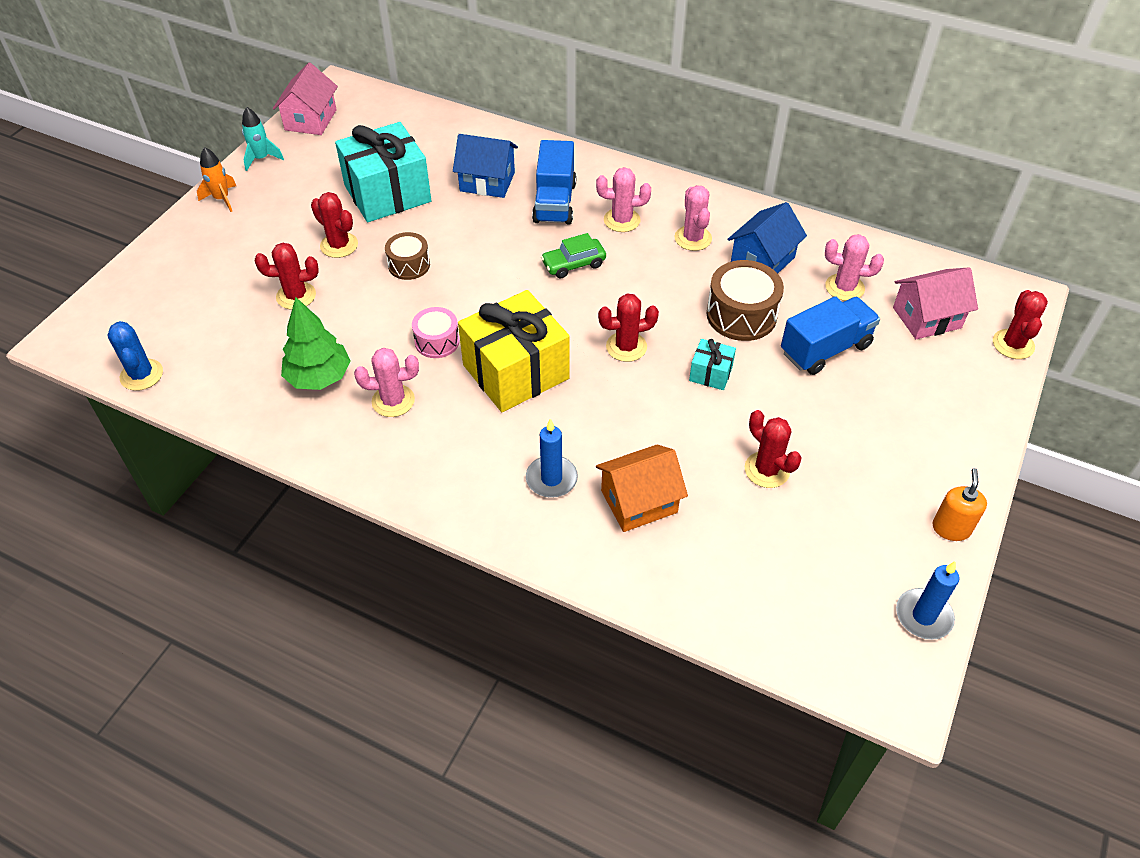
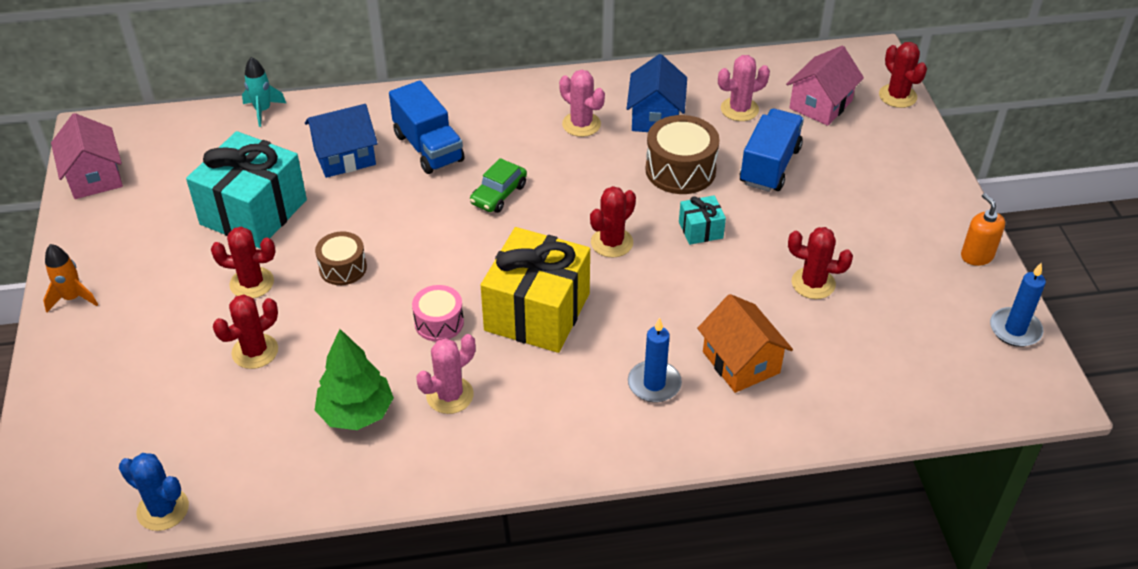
camera: 35 degrees left, 5 degrees down
turquoise rocket [242,107,284,171] -> turquoise rocket moved to [242,57,286,127]
pink cactus [596,167,651,232] -> none
orange house [596,445,688,532] -> orange house turned 60 degrees counterclockwise [697,294,793,393]

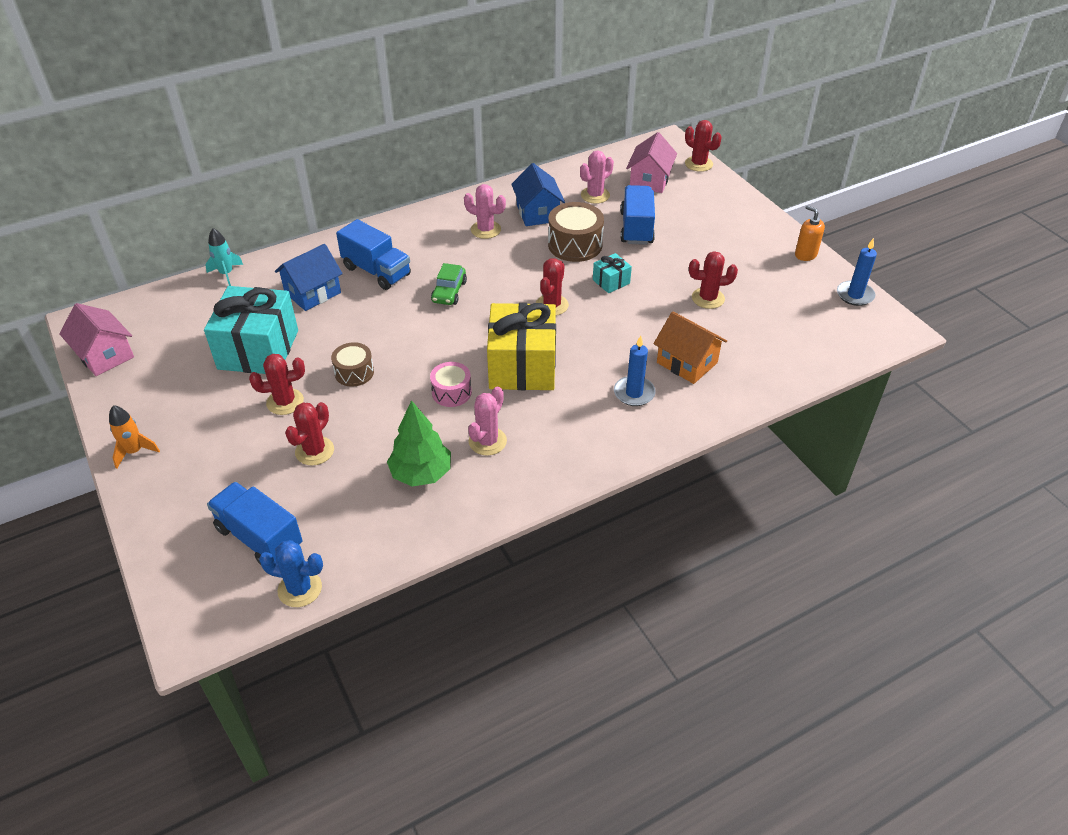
camera: 20 degrees left, 0 degrees up
none -> blue truck [207,482,302,565]

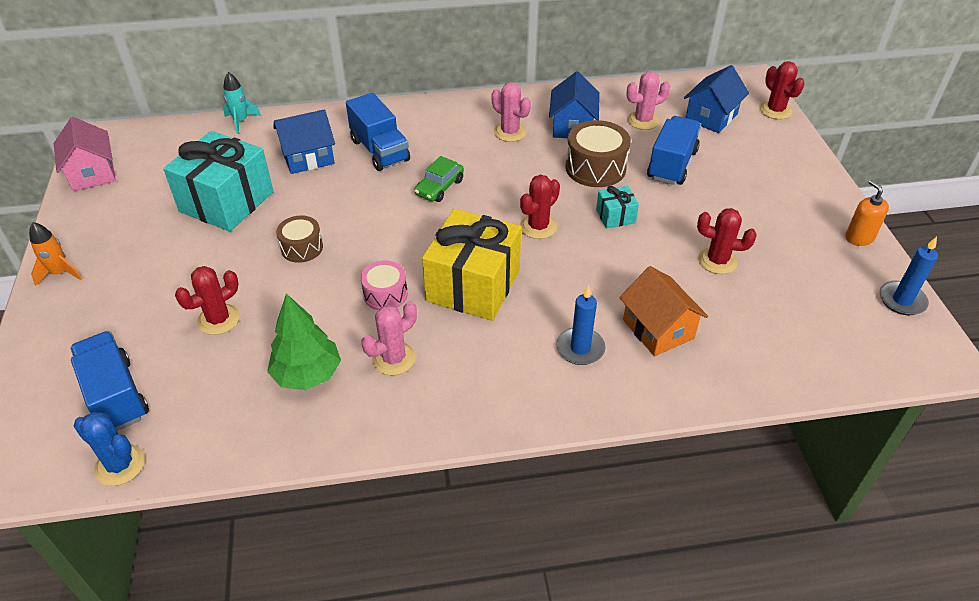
camera: 20 degrees right, 0 degrees up
red cactus [249,354,305,415] -> none
pink house [626,132,677,193] -> blue house [684,65,749,133]

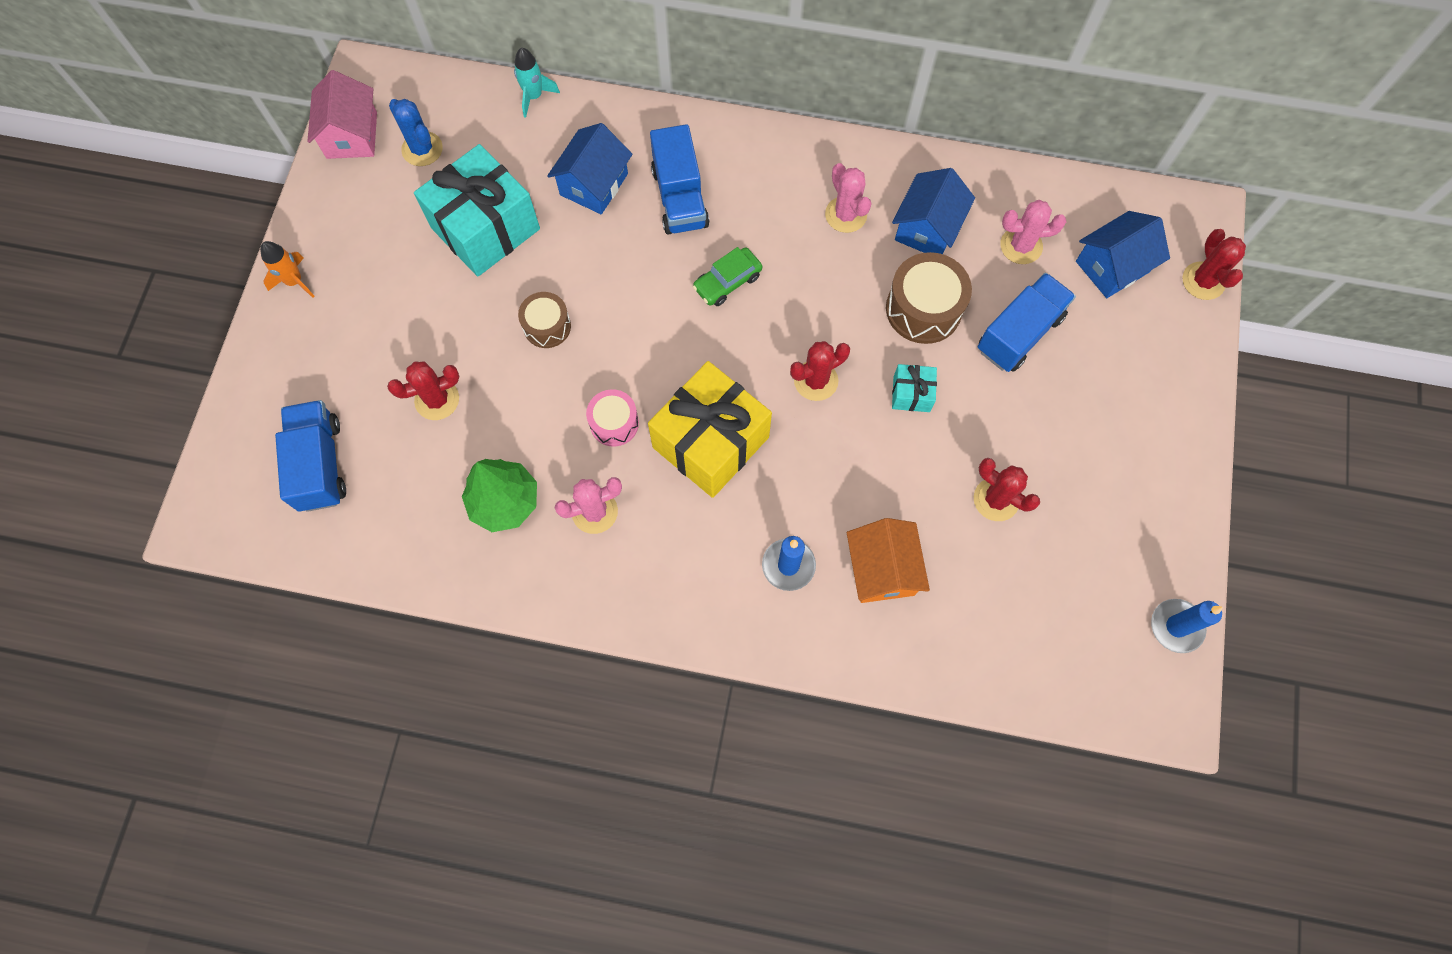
camera: 20 degrees right, 25 degrees up
blue cactus [73,412,145,486] -> blue cactus moved to [389,99,443,166]
blue house [273,109,335,174] -> blue house turned 60 degrees counterclockwise [547,123,633,214]
orange soap dispenser [845,180,889,246] -> none

